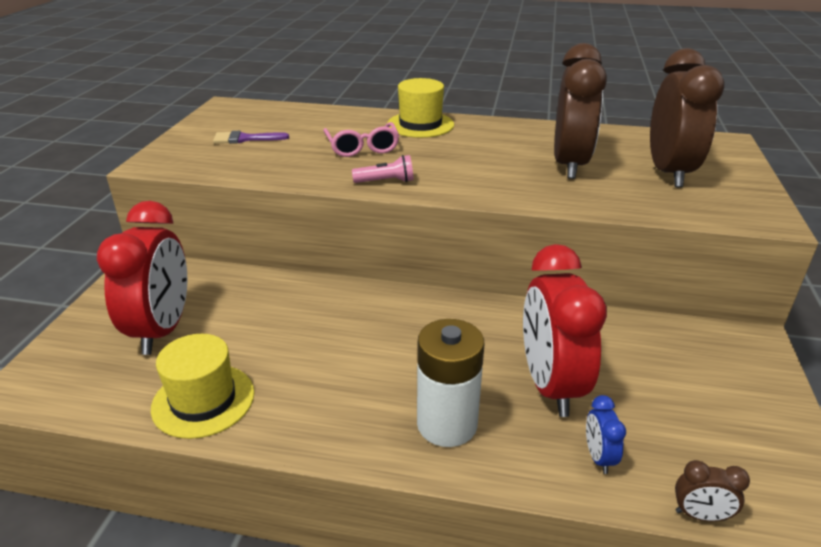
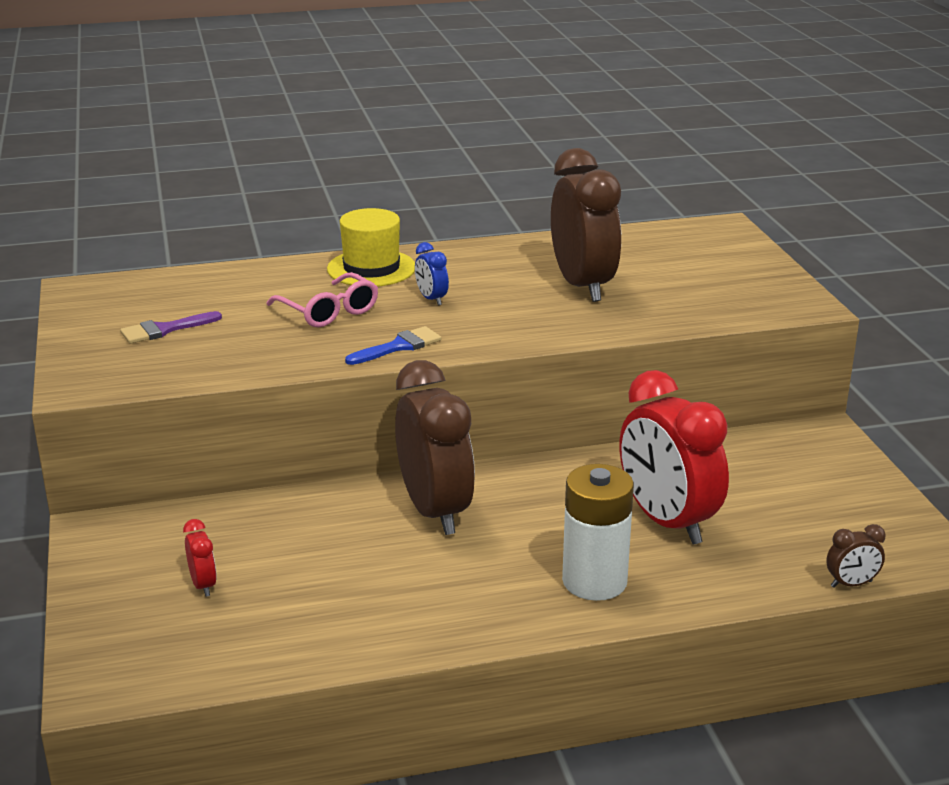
camera: 25 degrees left, 5 degrees down
red clock [97,201,188,355] -> red clock [183,519,217,597], size x0.42
yellow hat [151,334,254,439] -> none
pink flashlight [352,155,414,183] -> blue brush [345,326,441,365]
blue clock [586,395,626,474] -> blue clock moved to [415,242,449,306]
brown clock [650,48,725,187] -> brown clock moved to [395,360,475,535]

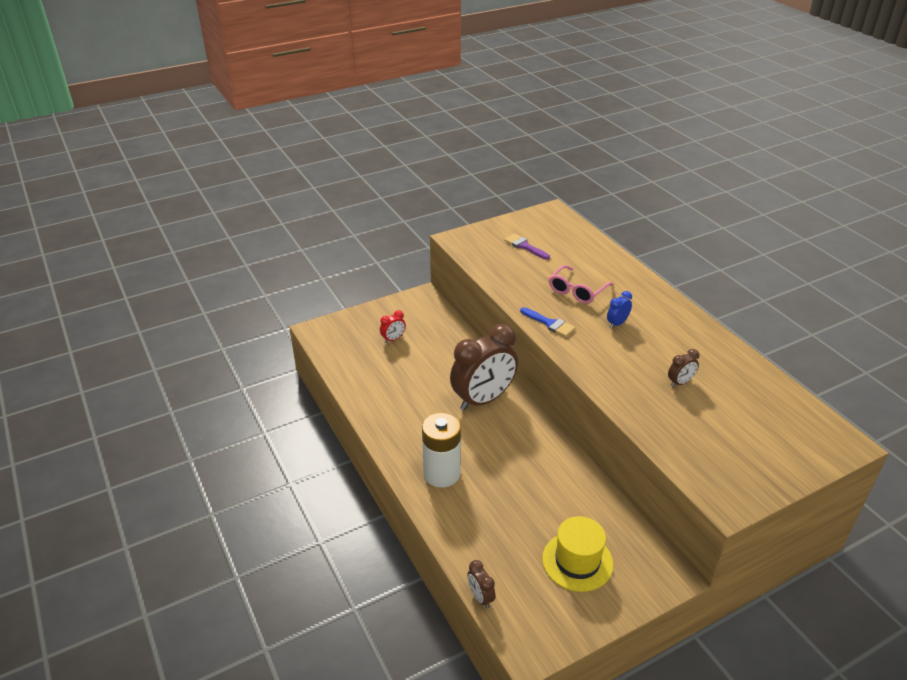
camera: 75 degrees right, 10 degrees up
yellow hat [327,208,415,287] -> yellow hat moved to [542,516,613,592]
brown clock [551,148,621,302] -> brown clock [668,349,700,387], size x0.42
red clock [619,370,729,545] -> none

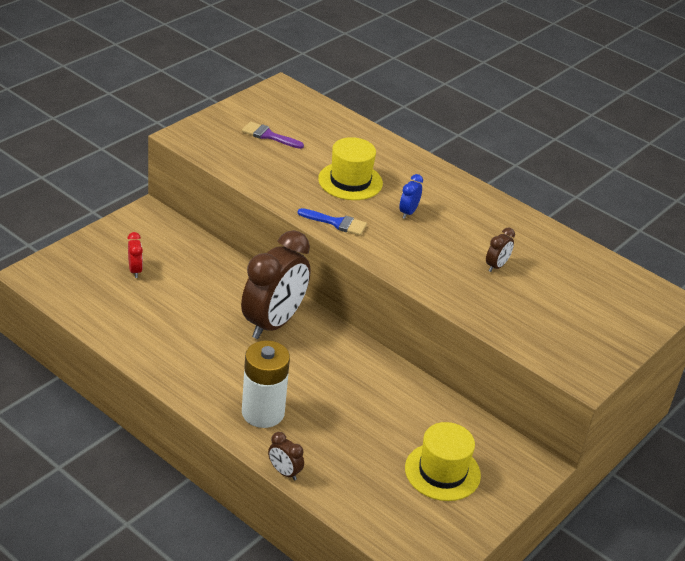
camera: 25 degrees left, 0 degrees up
red clock [380,310,406,343] -> red clock turned 45 degrees counterclockwise [128,232,143,278]
brown clock [467,560,496,608] -> brown clock moved to [268,432,304,480]
pink glasses [549,265,613,304] -> yellow hat [318,137,383,200]

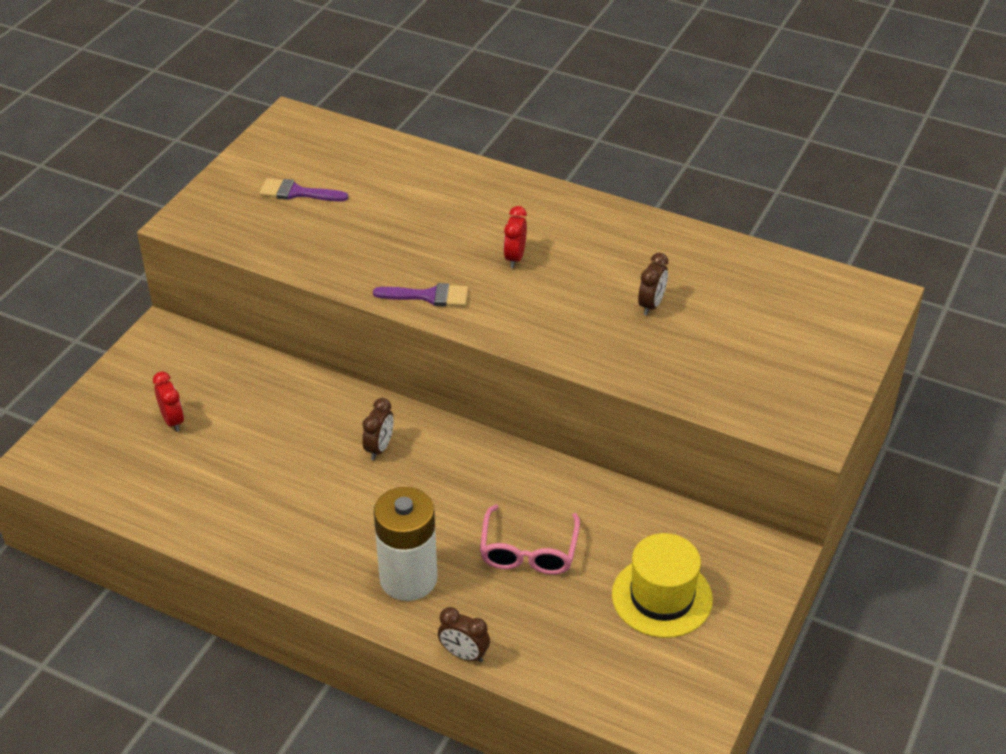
camera: 10 degrees left, 5 degrees up
brown clock [241,230,311,339] -> brown clock [362,398,394,460], size x0.42
blue brush [298,208,367,235] -> purple brush [373,283,468,307]
yellow hat [318,137,383,200] -> none
blue clock [399,174,423,219] -> red clock [504,206,527,268]
none -> pink glasses [480,504,580,575]

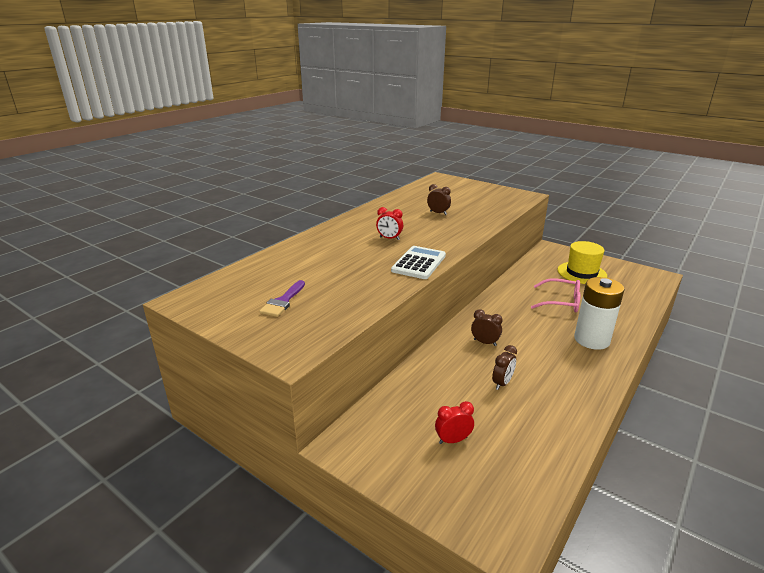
camera: 80 degrees left, 15 degrees down
purple brush [373,283,468,307] -> white calculator [391,246,446,279]
brown clock [438,607,490,663] -> brown clock moved to [492,345,517,390]

